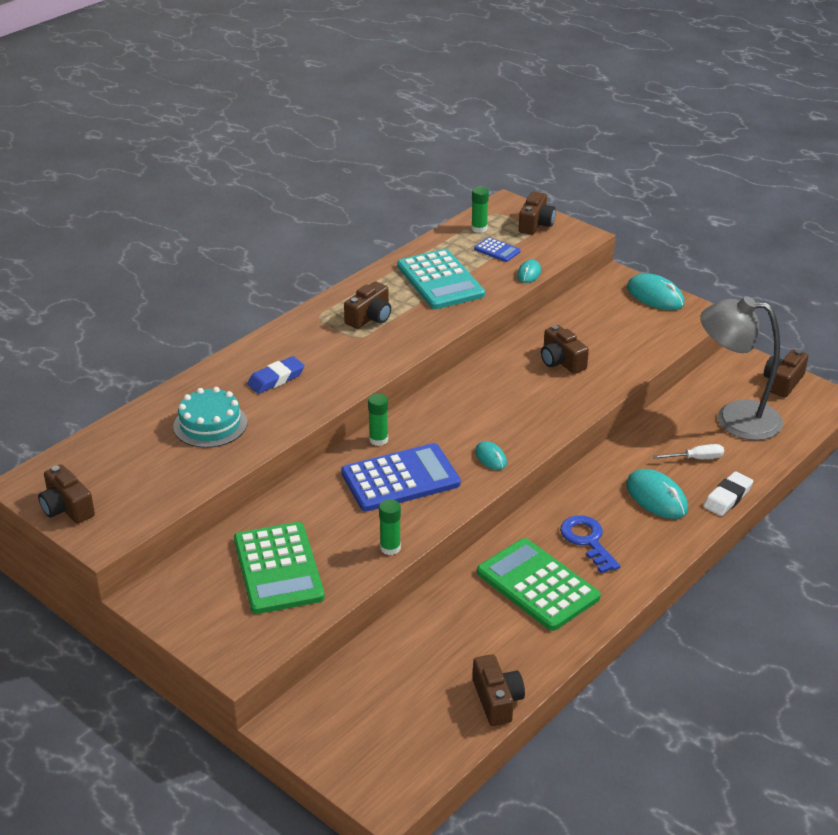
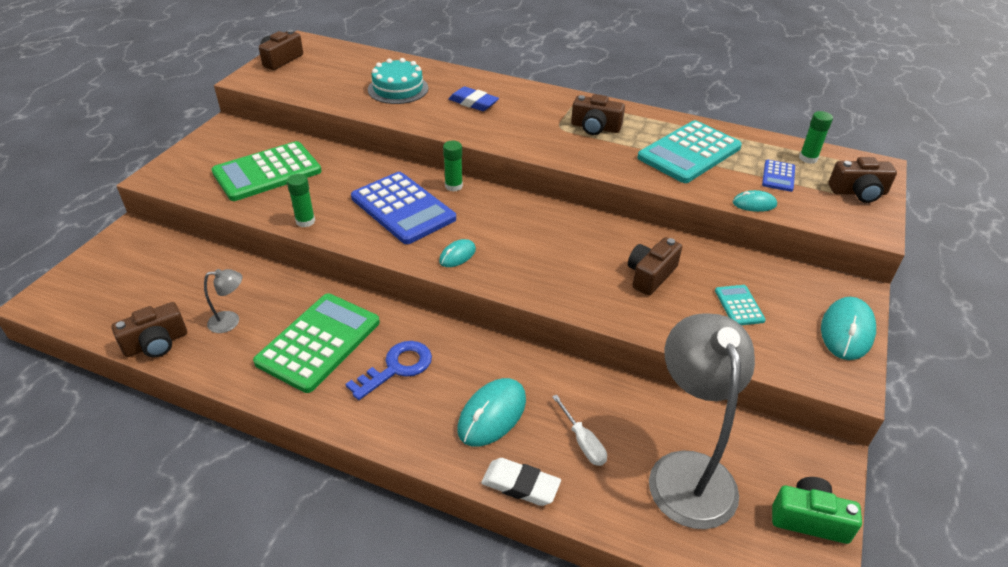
camera: 70 degrees right, 5 degrees up
brown camera [764,349,808,397] -> green camera [772,477,862,544]
none -> grey lamp [204,269,242,333]
none -> turquoise calculator [715,285,766,325]

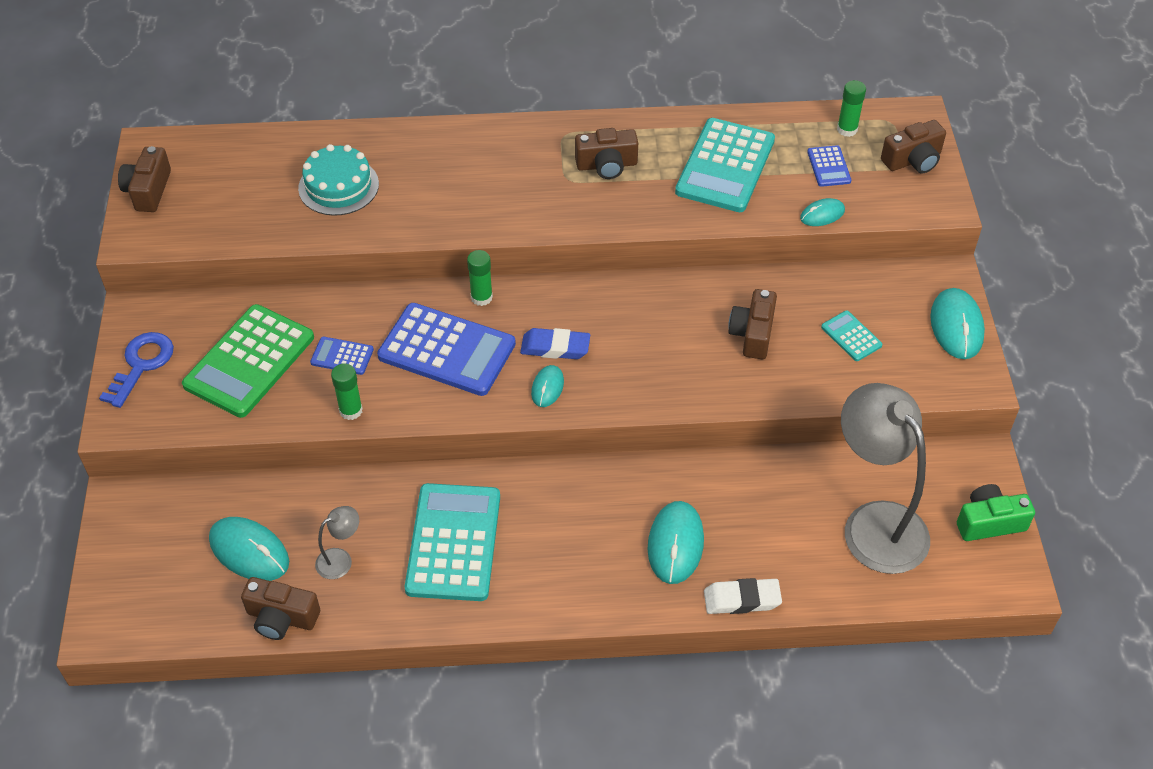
camera: 25 degrees left, 10 degrees up
brown camera [111,302,187,357] -> brown camera turned 75 degrees clockwise [241,577,320,640]
green calculator [253,293,380,393] -> turquoise calculator [405,483,500,601]
blue key [346,341,432,400] -> blue key moved to [99,332,174,408]
blue eraser [449,86,499,111] -> blue eraser moved to [520,328,590,359]
white screwdriver [552,395,607,466] -> none
none -> turquoise mouse [209,517,289,581]
none -> blue calculator [310,337,374,375]

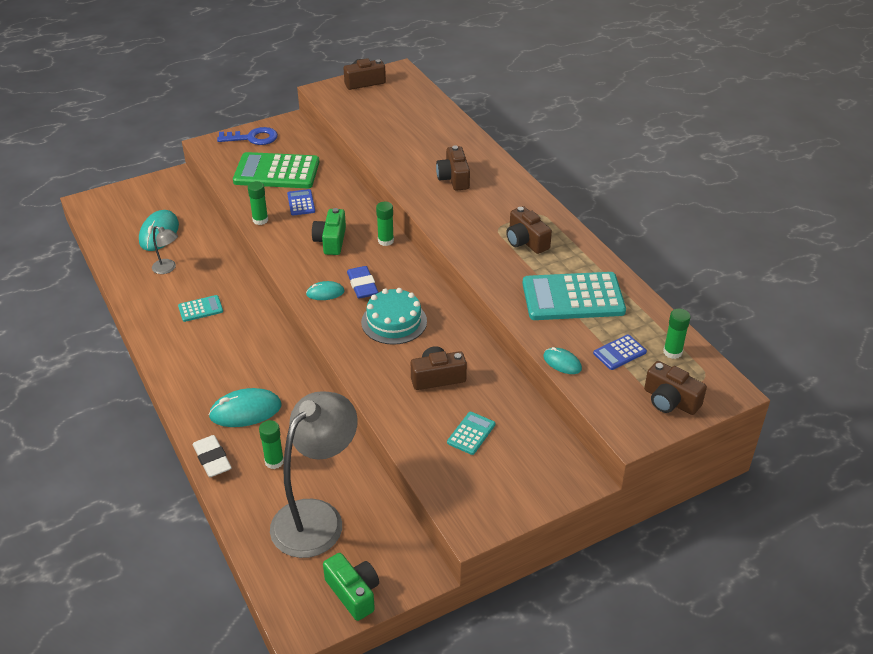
camera: 65 degrees right, 10 degrees down
brown camera [241,577,320,640] -> brown camera moved to [436,146,470,191]
turquoise cake [298,144,379,216] -> turquoise cake moved to [361,288,427,345]
blue calculator [377,303,516,396] -> green camera [312,208,346,255]
turquoise calculator [405,483,500,601] -> turquoise calculator [178,295,223,322], size x0.46
turquoise mouse [930,288,985,359] -> none
none -> green glue stick [259,420,284,469]

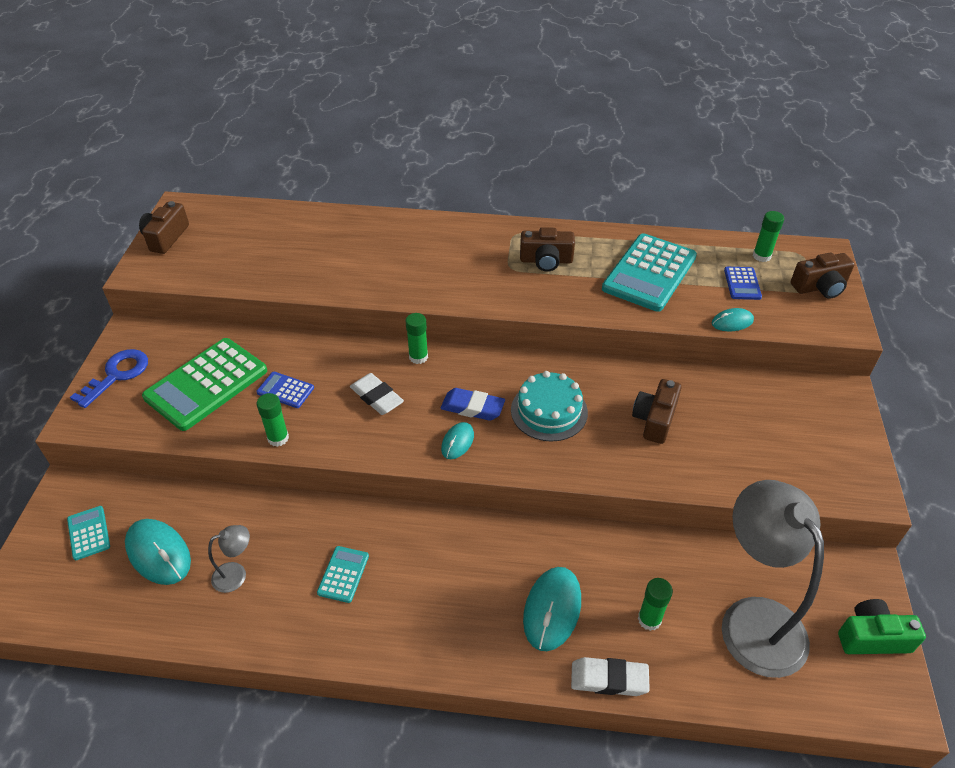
camera: 55 degrees left, 5 degrees up
green camera [312,208,346,255] -> white eraser [350,373,404,415]
brown camera [436,146,470,191] -> none
turquoise calculator [447,412,495,455] -> turquoise calculator moved to [67,506,110,560]

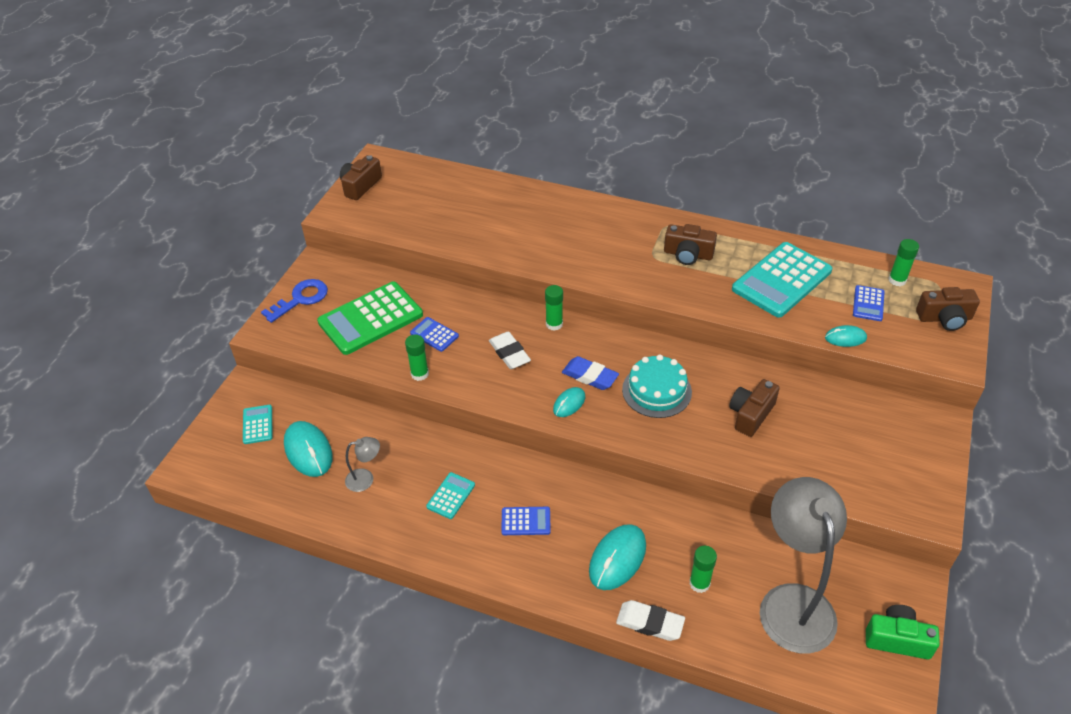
camera: 15 degrees right, 0 degrees up
none -> blue calculator [501,507,551,535]

